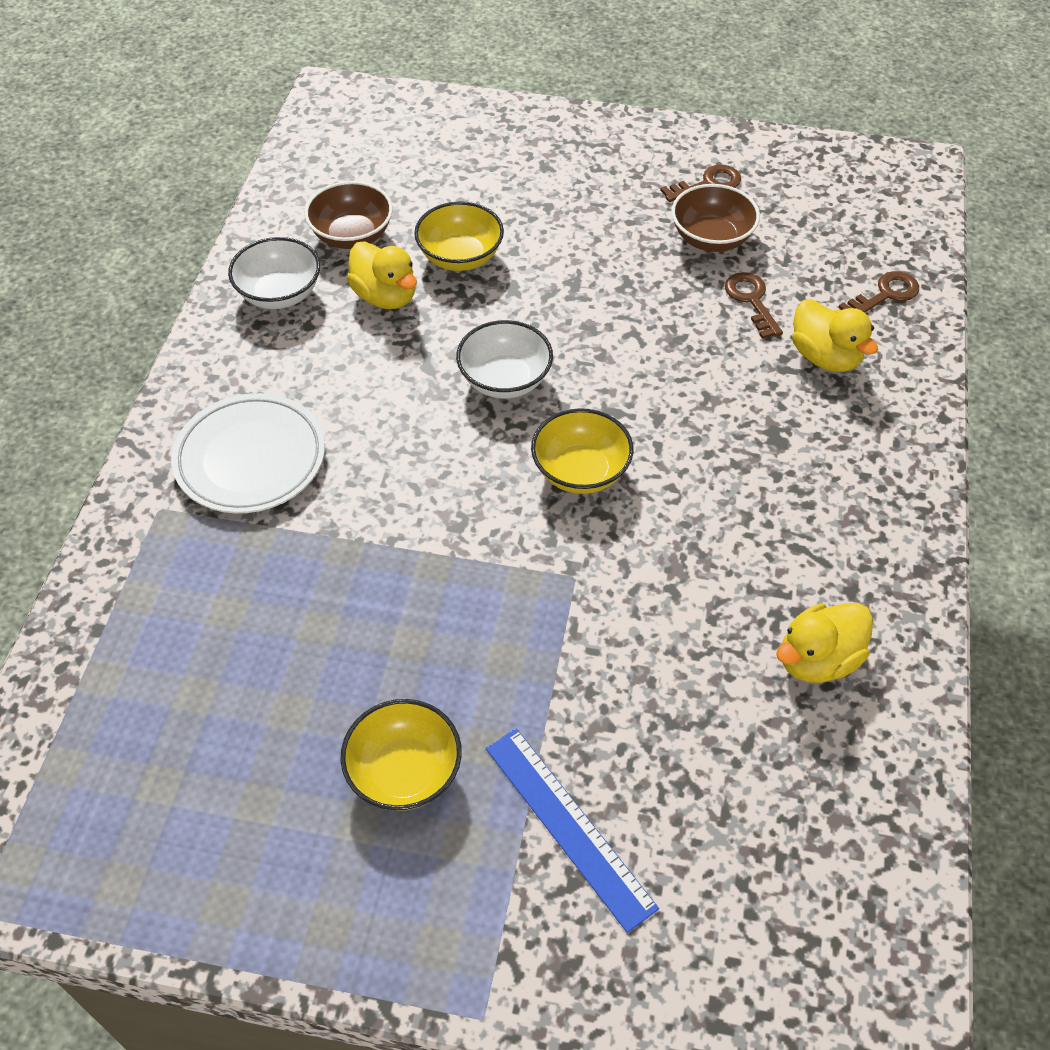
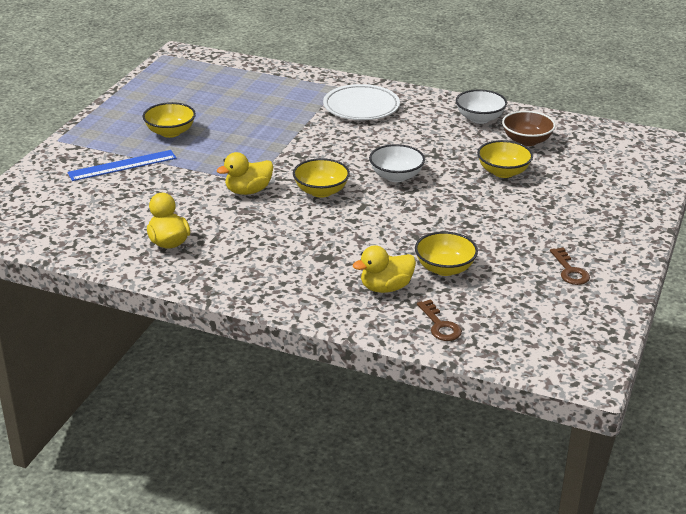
camera: 100 degrees right, 20 degrees down
yellow duck [347,241,417,309] -> yellow duck moved to [217,152,274,195]
brown bowl [671,184,760,252] -> none
brown key [725,272,783,339] -> yellow bowl [415,231,478,276]

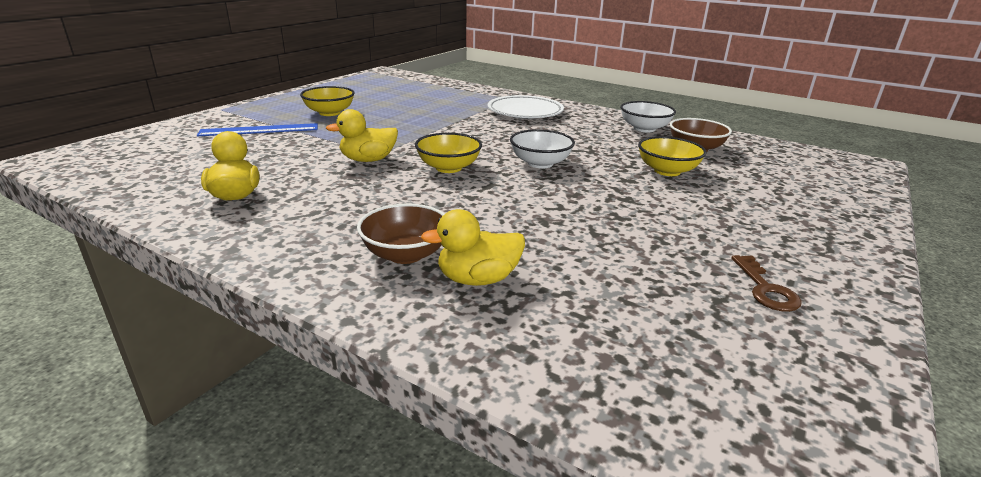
camera: 10 degrees right, 5 degrees down
yellow bowl [415,231,478,276] -> none
brown key [417,299,462,341] -> none
none -> brown bowl [357,204,444,264]

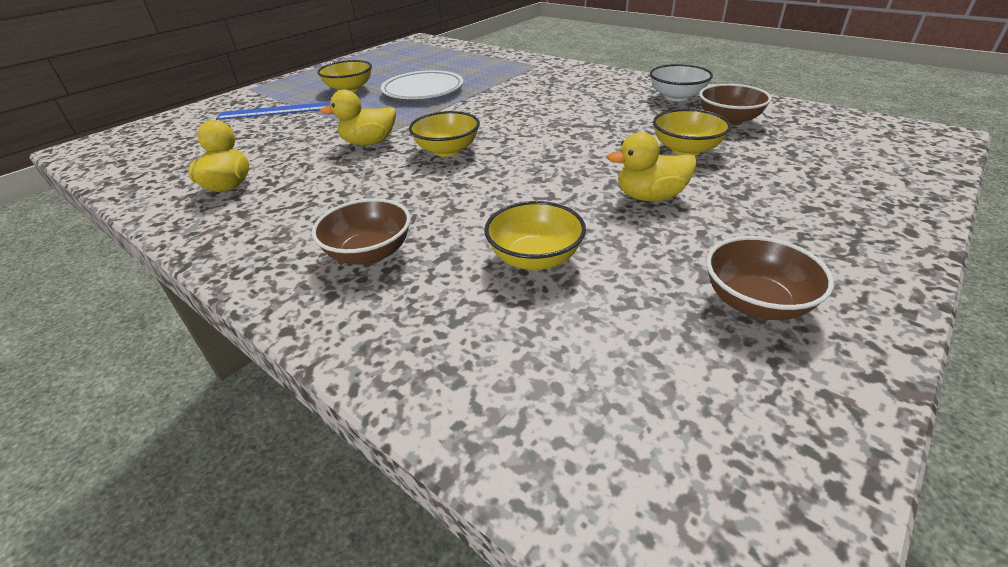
camera: 10 degrees right, 10 degrees up
yellow duck [421,209,525,286] -> yellow duck moved to [607,132,697,201]
white plate [488,95,564,119] -> white plate moved to [381,70,464,99]
white bowl [510,129,575,168] -> none
brown key [731,255,802,312] -> brown bowl [706,236,834,320]
none -> yellow bowl [484,201,586,270]

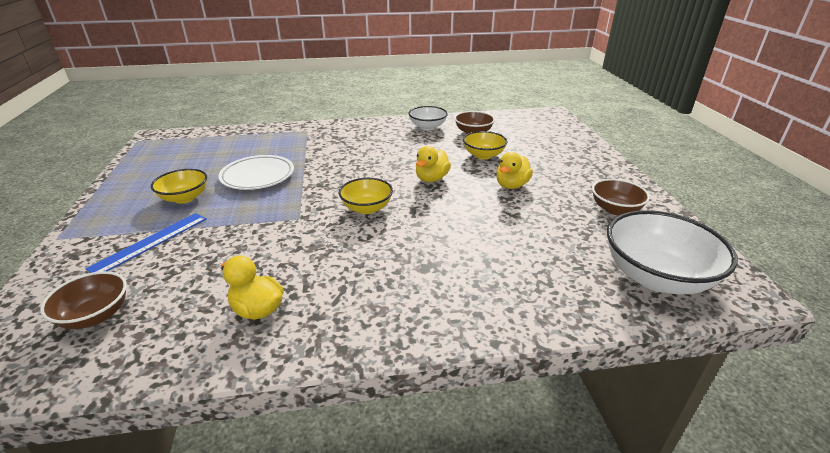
camera: 50 degrees left, 5 degrees down
brown bowl [312,198,411,265] -> brown bowl moved to [40,271,127,329]
yellow duck [320,90,396,145] -> yellow duck moved to [416,146,451,182]
yellow bowl [484,201,586,270] -> none
none -> white bowl [607,210,738,294]

